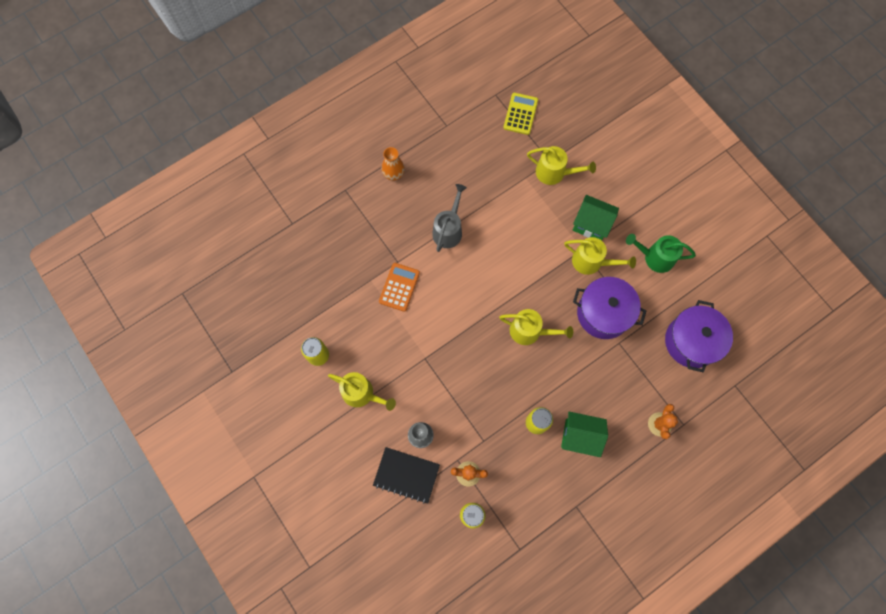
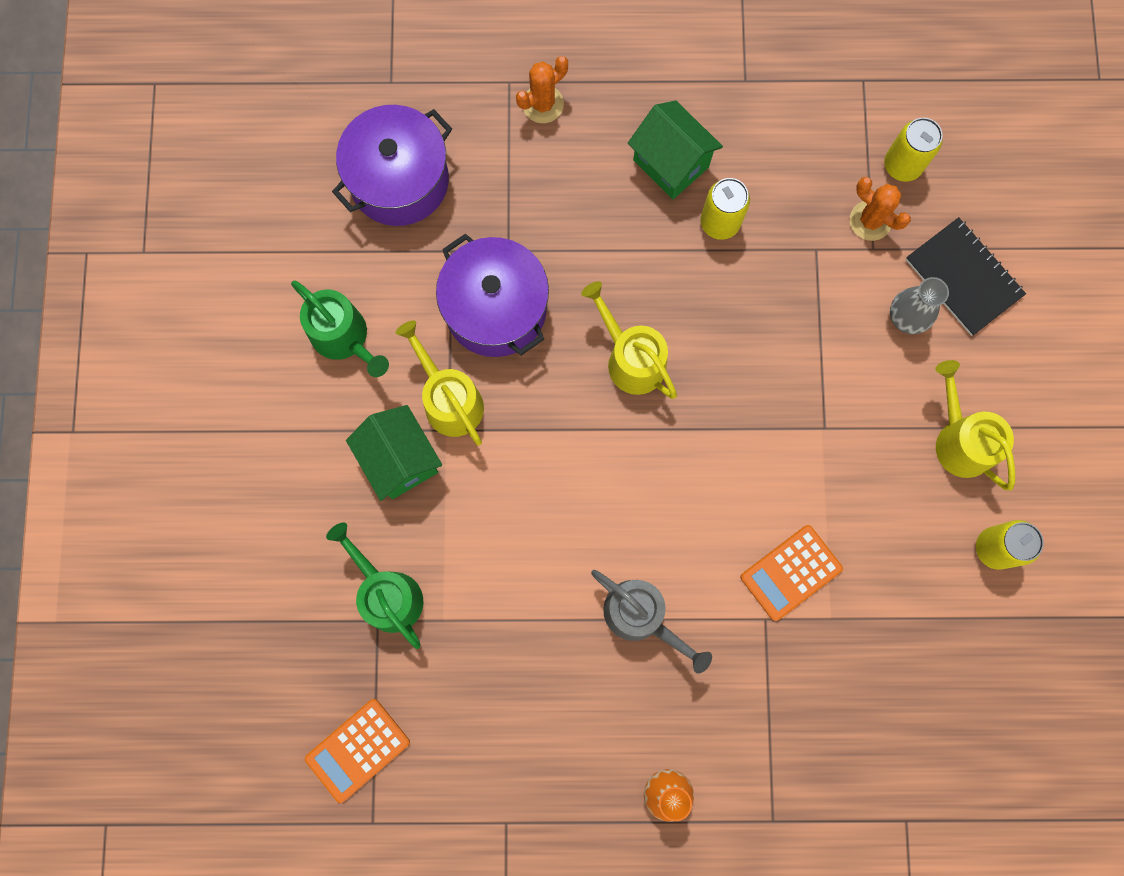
camera: 145 degrees left, 5 degrees up
grey watering can [432,184,467,252] -> grey watering can turned 105 degrees counterclockwise [591,570,712,674]
yellow calculator [504,93,538,135] -> orange calculator [305,699,410,803]
yellow watering can [527,146,596,185] -> green watering can [326,523,423,649]

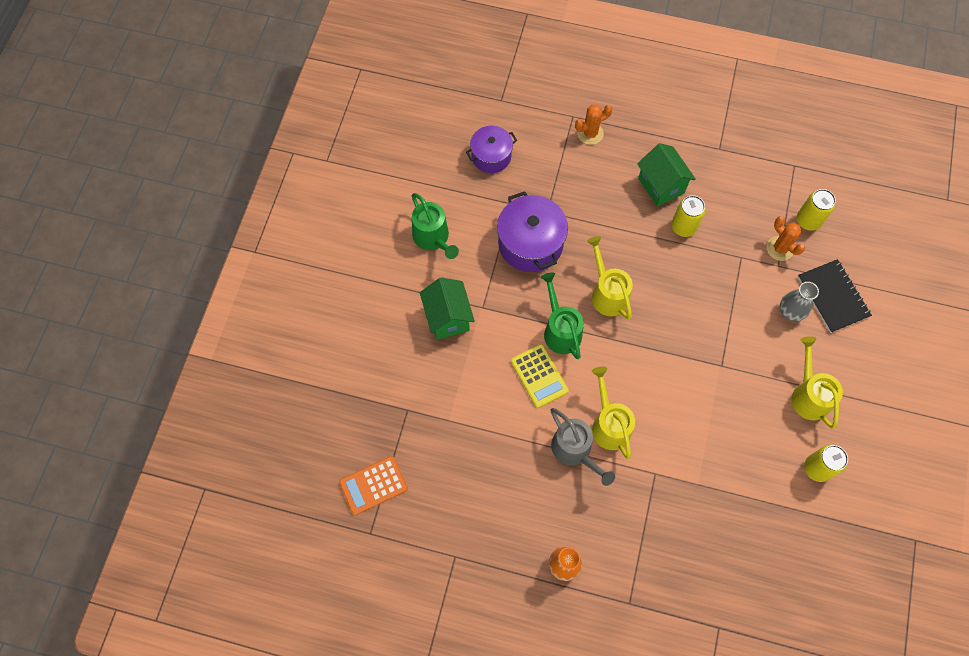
camera: 15 degrees right, 10 degrees down
green watering can [326,523,423,649] -> green watering can moved to [541,273,584,359]
purple pot [332,105,452,226] -> purple pot [466,126,517,173], size x0.64
yellow watering can [396,320,484,446] -> yellow watering can moved to [592,367,635,459]
orange calculator [740,525,843,621] -> none
none -> yellow calculator [511,344,569,408]

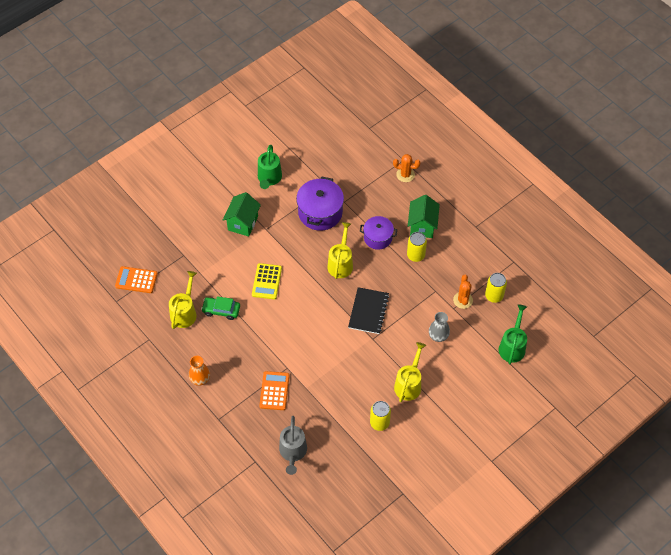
camera: 35 degrees right, 10 degrees down
purple pot [466,126,517,173] -> purple pot moved to [360,216,397,250]
green watering can [541,273,584,359] -> green watering can moved to [499,304,527,364]
grey watering can [551,408,615,486] -> grey watering can moved to [279,416,307,475]
yellow watering can [592,367,635,459] -> yellow watering can moved to [169,271,197,329]
black notebook [798,259,872,333] -> black notebook moved to [348,287,389,334]
none -> green car [201,296,240,320]
none -> orange calculator [259,371,289,410]

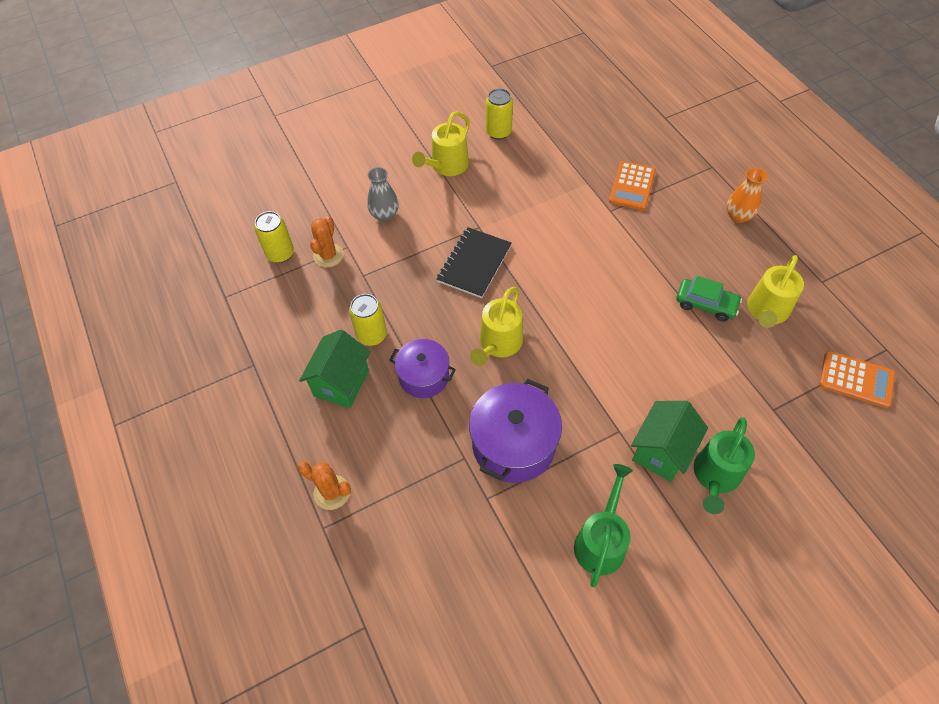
camera: 165 degrees left, 0 degrees up
yellow calculator [252,263,282,299] -> none
grey watering can [279,416,307,475] -> none
green watering can [499,304,527,364] -> green watering can moved to [694,417,755,514]

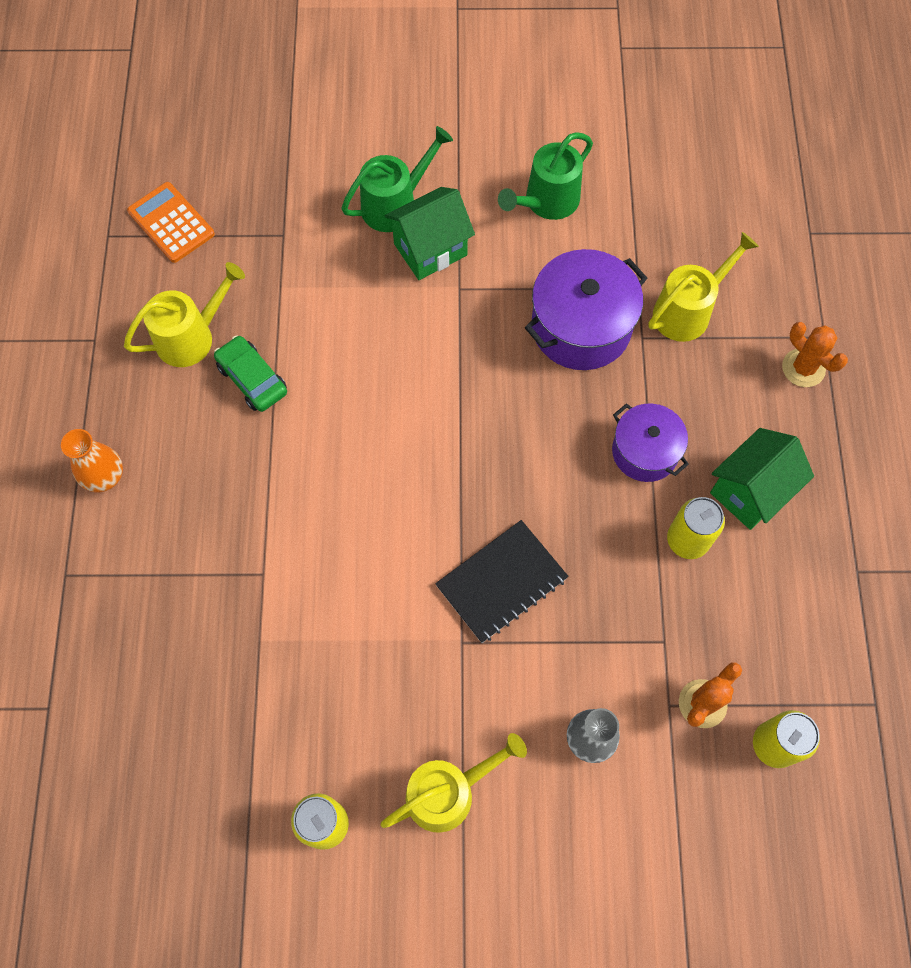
camera: 155 degrees left, 10 degrees up
yellow watering can [470,287,523,366] -> yellow watering can moved to [648,232,759,342]
orange calculator [609,161,656,211] -> none

